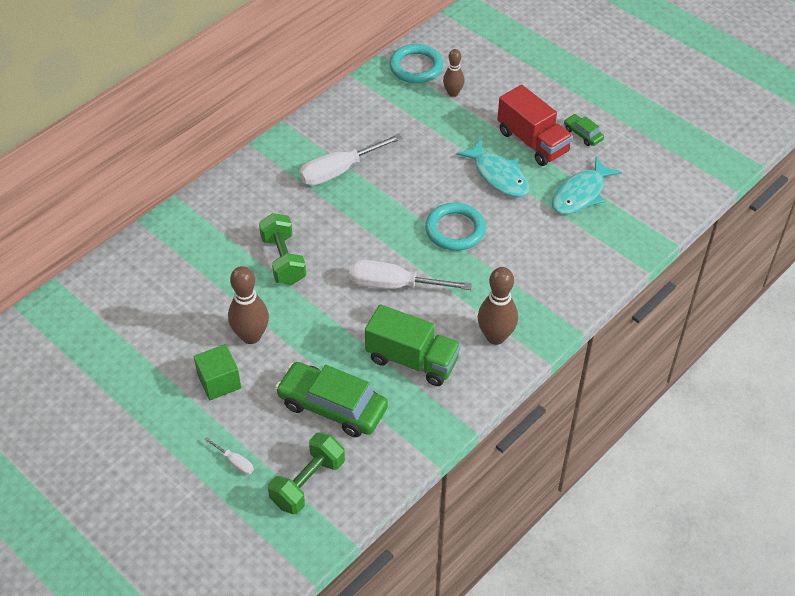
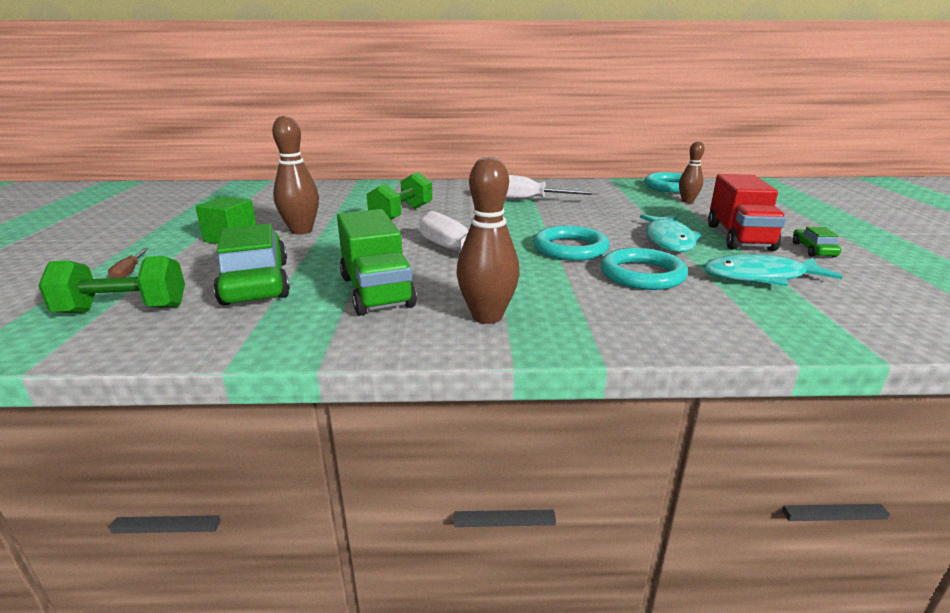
camera: 45 degrees right, 25 degrees down
white screwdriver [204,437,254,475] -> brown screwdriver [108,248,149,278]
none -> turquoise ring [601,248,688,290]

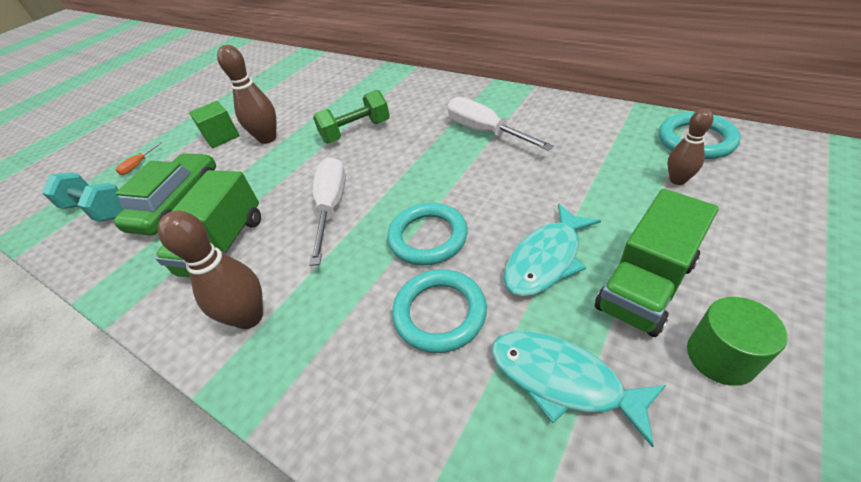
camera: 40 degrees right, 20 degrees up
green dumbbell [38,256,185,313] -> turquoise dumbbell [42,172,123,222]
brown screwdriver [108,248,149,278] -> orange screwdriver [116,142,162,175]
red truck [708,174,786,251] -> green truck [595,189,719,337]
green car [793,227,841,257] -> green cylinder [687,297,788,386]

